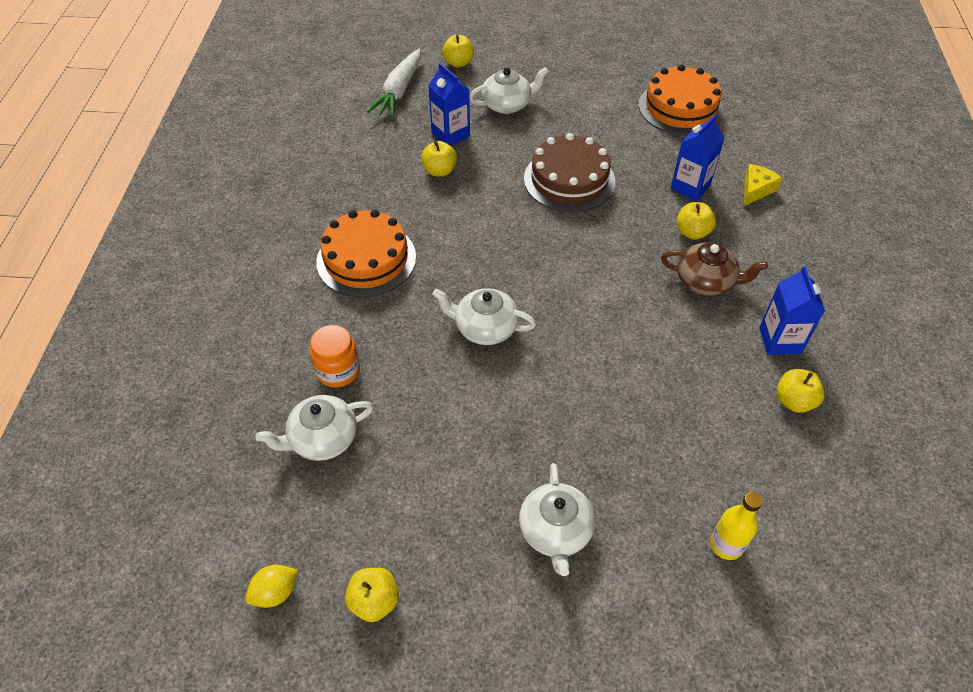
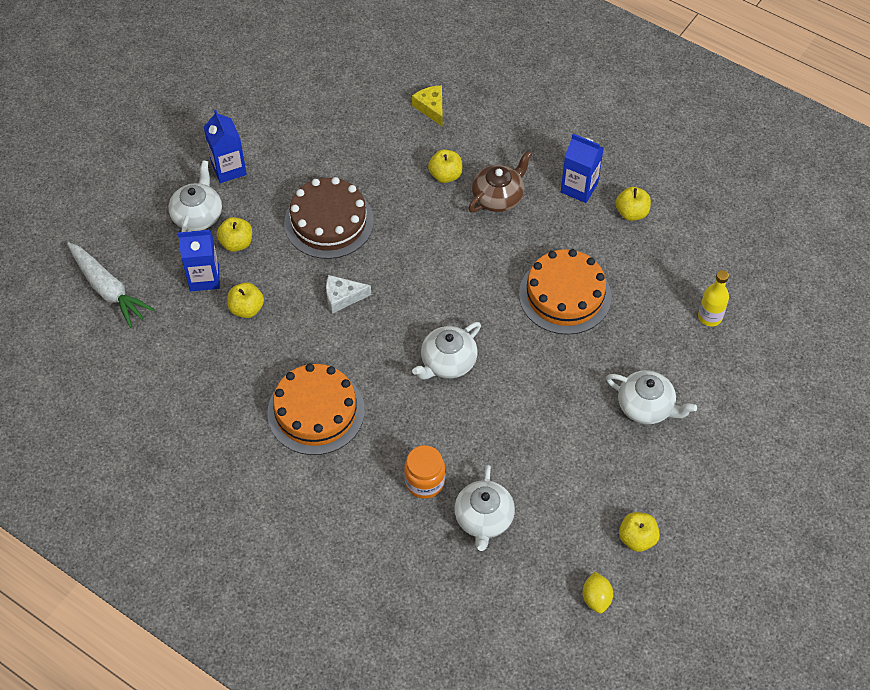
camera: 60 degrees left, 5 degrees up
yellow apple [442,35,474,68] -> yellow apple moved to [217,217,252,252]
orange cake [639,64,724,135] -> orange cake moved to [519,249,611,335]
blue carton [671,114,725,201] -> blue carton moved to [204,110,247,183]
none -> white cheese [326,275,371,314]

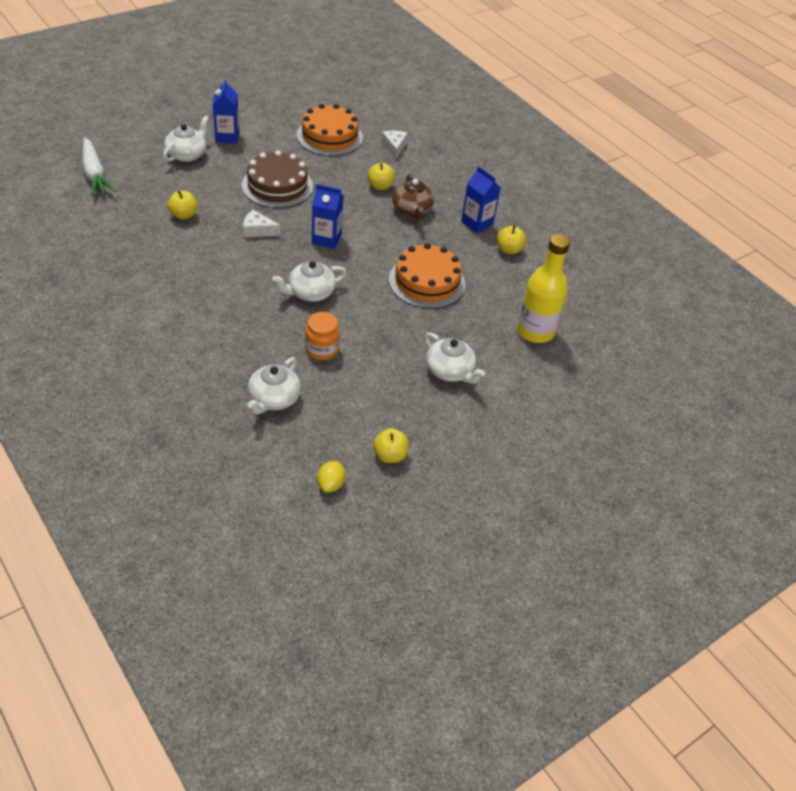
camera: 15 degrees right, 10 degrees down
blue carton [178,230,220,291] -> blue carton moved to [312,184,344,249]
yellow apple [217,217,252,252] -> none
orange cake [267,363,365,455] -> orange cake moved to [297,104,363,156]
orange jar [404,445,445,499] -> orange jar moved to [305,312,340,360]
yellow cheese [412,85,443,126] -> white cheese [381,131,408,159]
brown teapot [468,151,532,213] -> brown teapot turned 105 degrees clockwise [392,174,434,220]
yellow bottle [698,270,729,326] -> yellow bottle [517,234,570,343], size x1.82

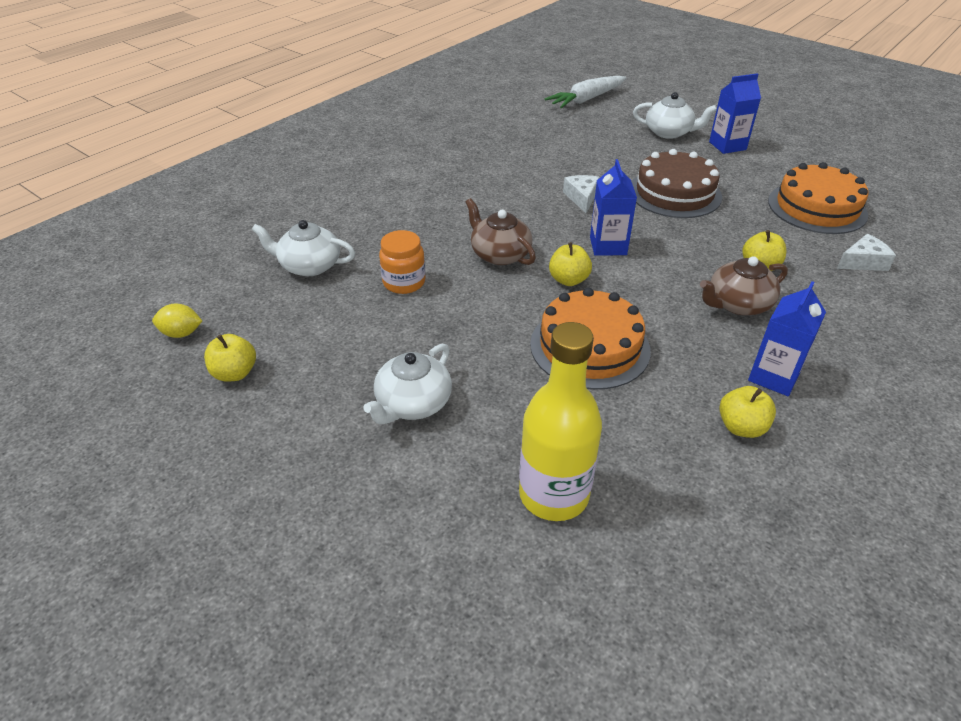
camera: 80 degrees right, 5 degrees down
yellow apple [168,191,197,220] -> yellow apple moved to [549,242,592,286]
white teapot [272,261,347,302] -> brown teapot [466,198,536,265]

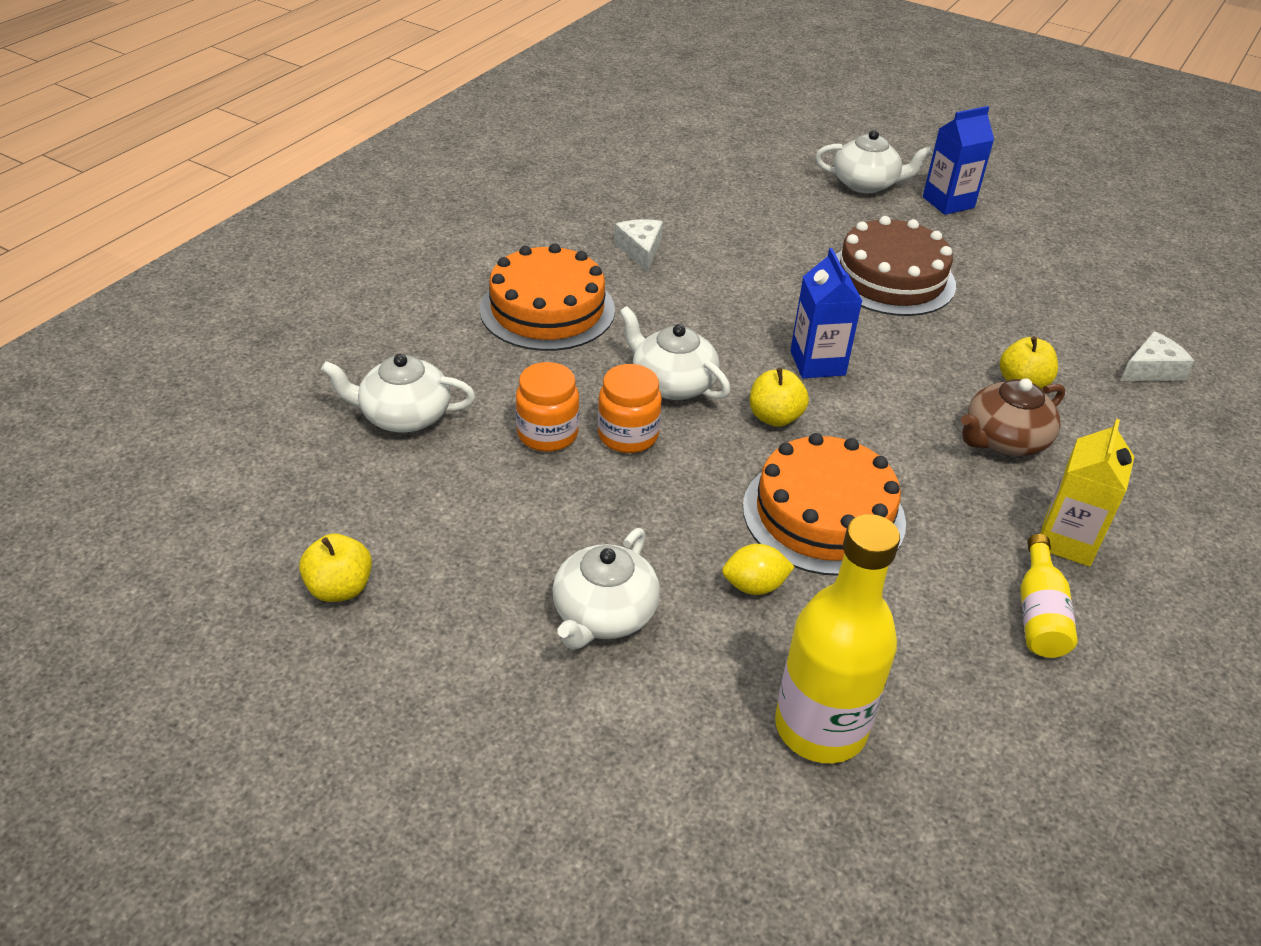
camera: 10 degrees left, 0 degrees up
yellow lemon [152,303,202,338] -> yellow lemon moved to [722,544,795,595]
brown teapot [466,198,536,265] -> white teapot [620,306,730,400]
white carrot [545,76,626,108] -> none
white cheese [563,175,600,213] -> white cheese moved to [614,219,663,272]
yellow apple [719,386,776,438] -> yellow bottle [1020,534,1078,658]
blue carton [748,281,826,396] -> yellow carton [1040,419,1134,567]
orange cake [768,162,869,234] -> orange cake moved to [480,243,615,351]
none -> orange jar [598,364,662,453]

